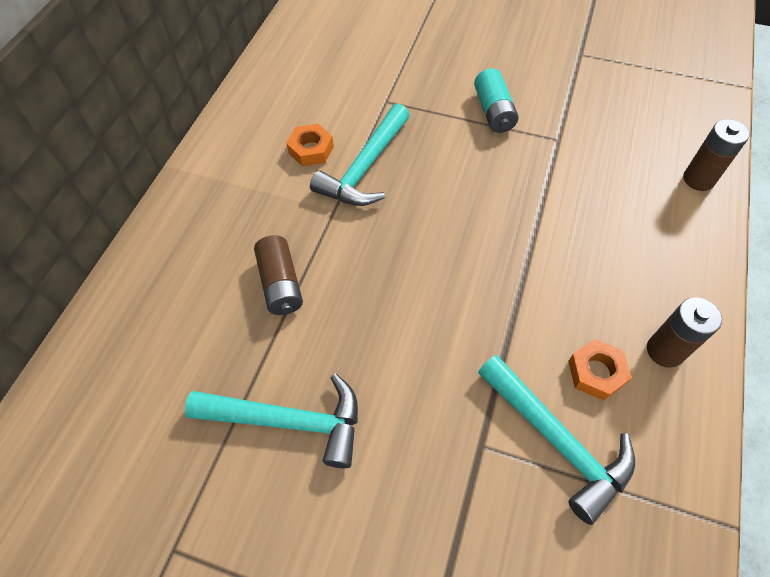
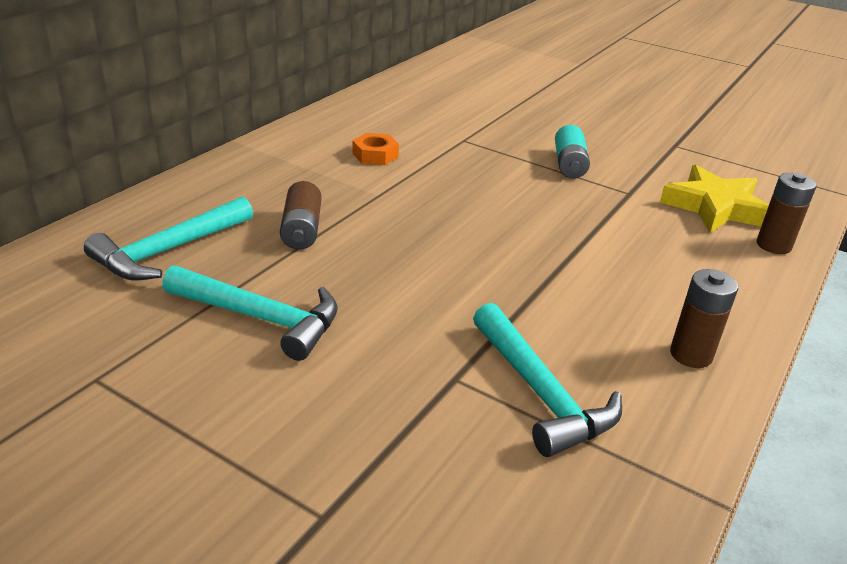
camera: 10 degrees right, 25 degrees down
turquoise hammer [310,103,410,206] -> turquoise hammer moved to [84,196,253,280]
orange nut [568,339,632,401] -> none
none -> yellow star [660,165,769,233]

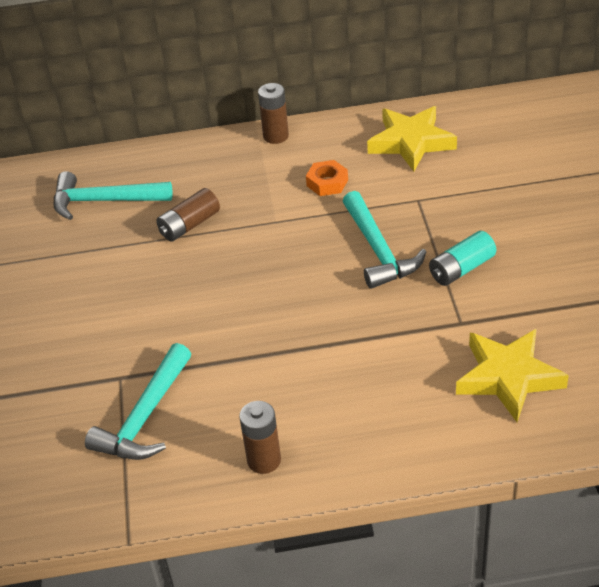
camera: 55 degrees right, 10 degrees up
turquoise hammer [162,265,338,361] -> turquoise hammer moved to [343,191,426,289]
brown battery [757,173,816,254] -> brown battery moved to [258,83,289,144]
none -> yellow star [367,106,457,171]

